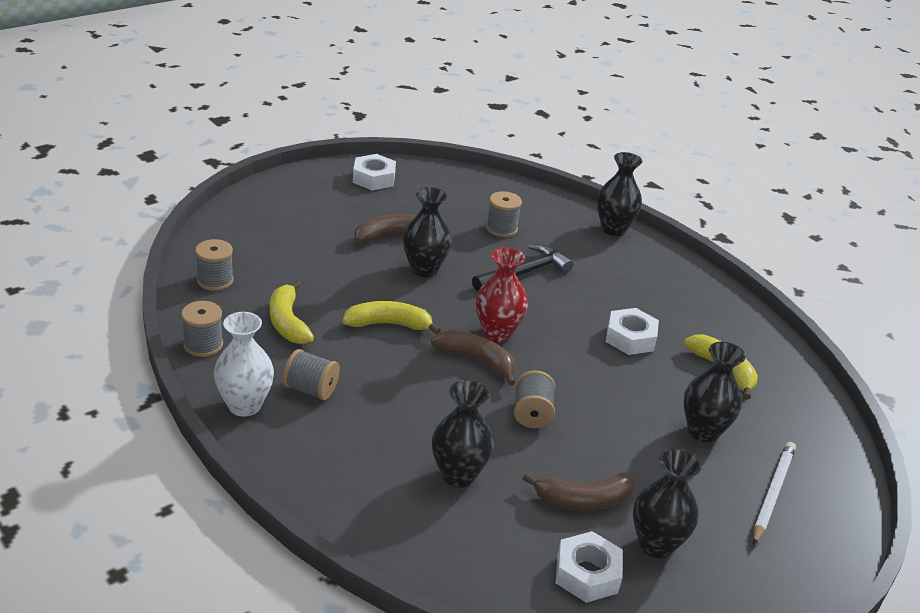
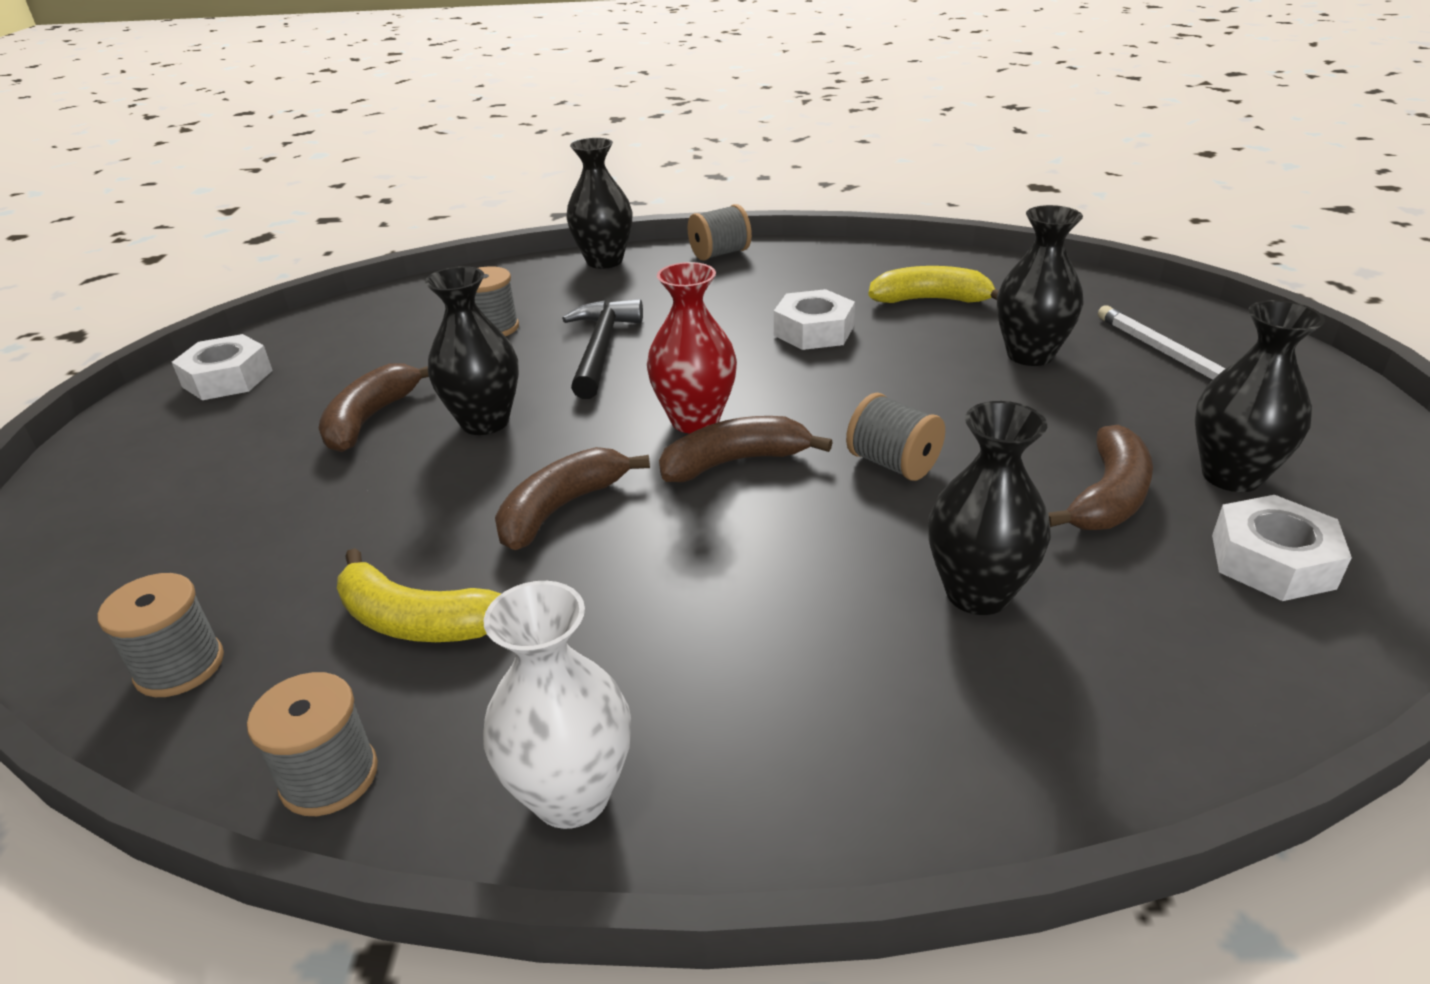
camera: 45 degrees left, 0 degrees up
grey spool [283,349,340,400] -> grey spool moved to [687,204,752,260]
yellow banana [343,301,441,335] -> brown banana [495,447,650,550]

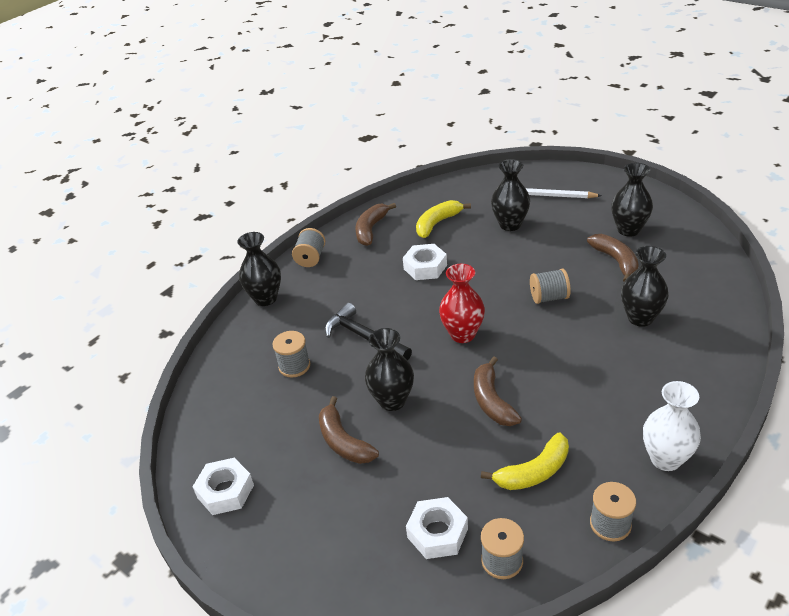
camera: 50 degrees left, 5 degrees up
brown banana [659,416,833,482] -> brown banana moved to [355,203,396,246]
white nut [1212,495,1352,601] -> white nut moved to [406,497,468,559]

